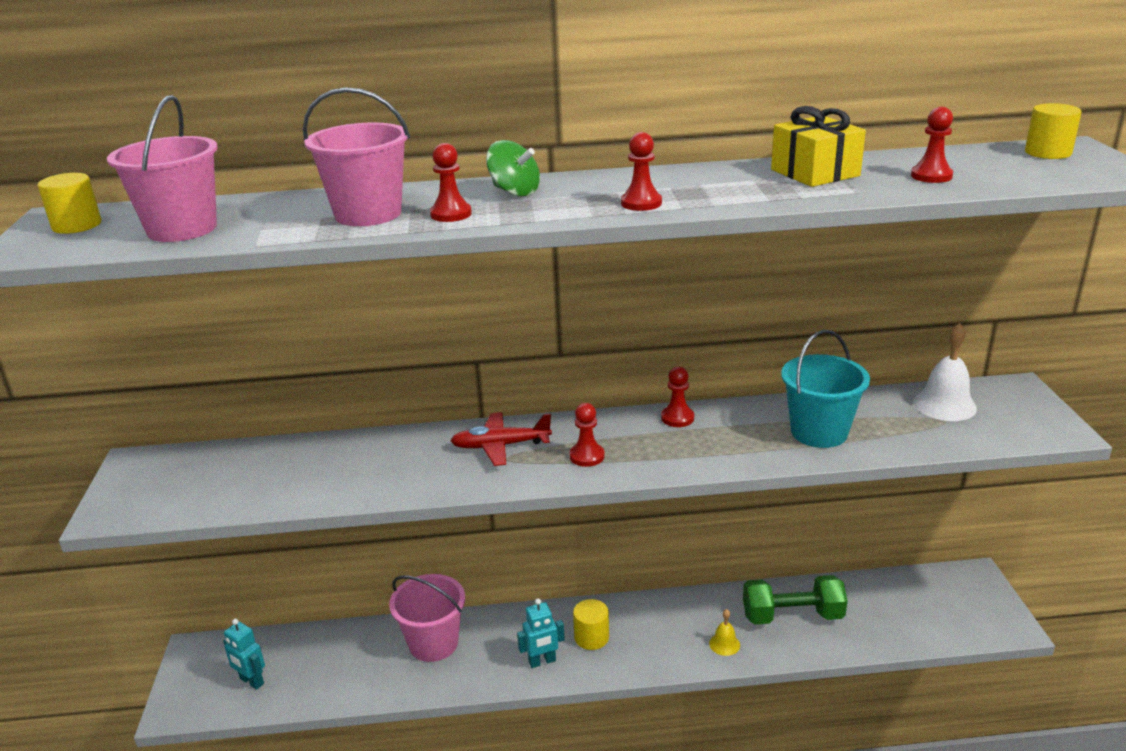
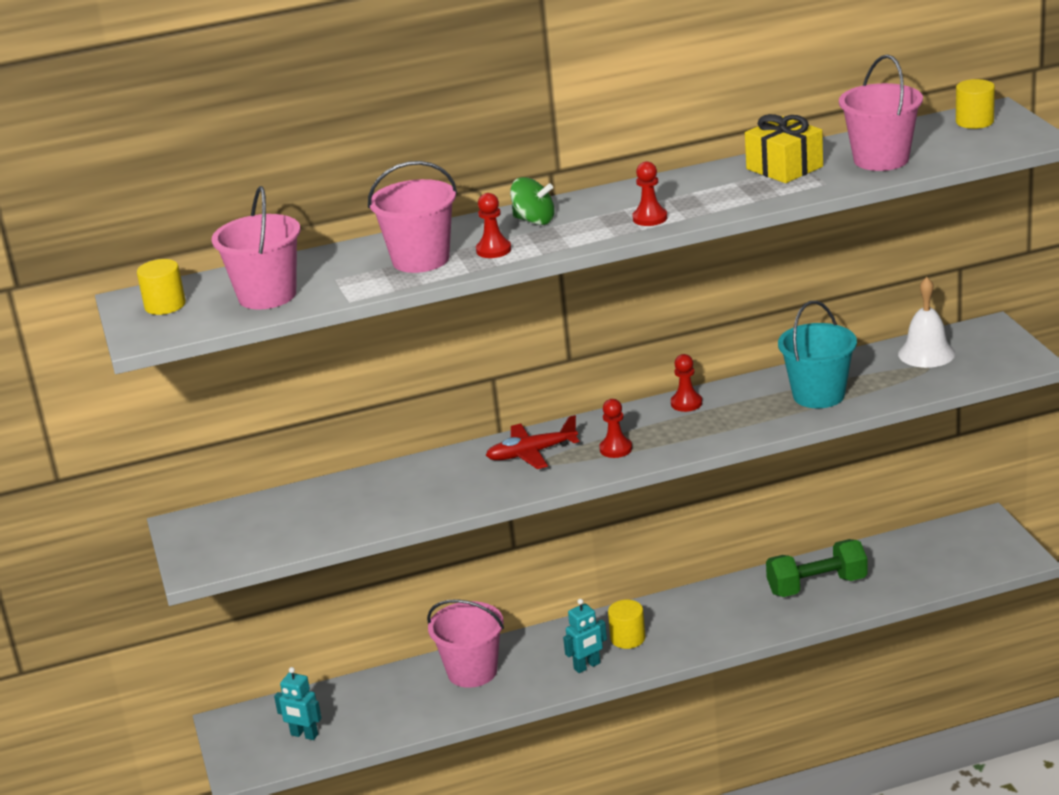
camera: 10 degrees left, 0 degrees up
yellow bell [709,609,740,656] -> none
red pawn [911,107,953,183] -> pink bucket [839,55,923,171]

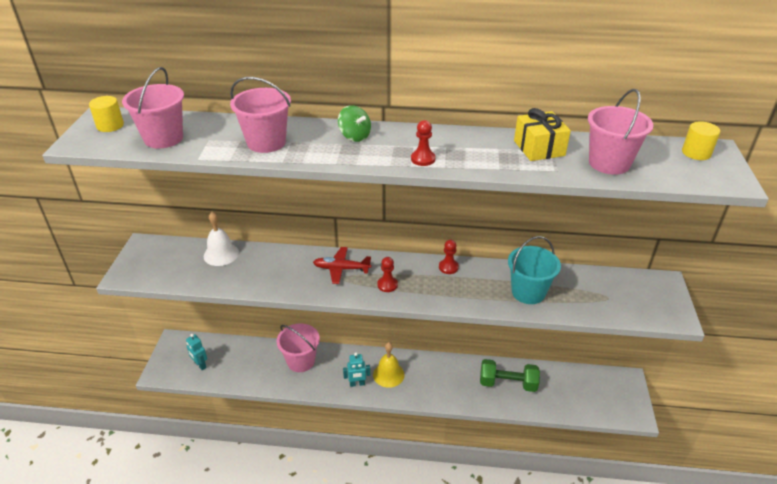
camera: 20 degrees right, 10 degrees up
red pawn [476,193,511,258] -> none
yellow cylinder [608,600,645,649] -> yellow bell [373,342,404,388]
white bell [898,277,955,368] -> white bell moved to [204,212,239,266]

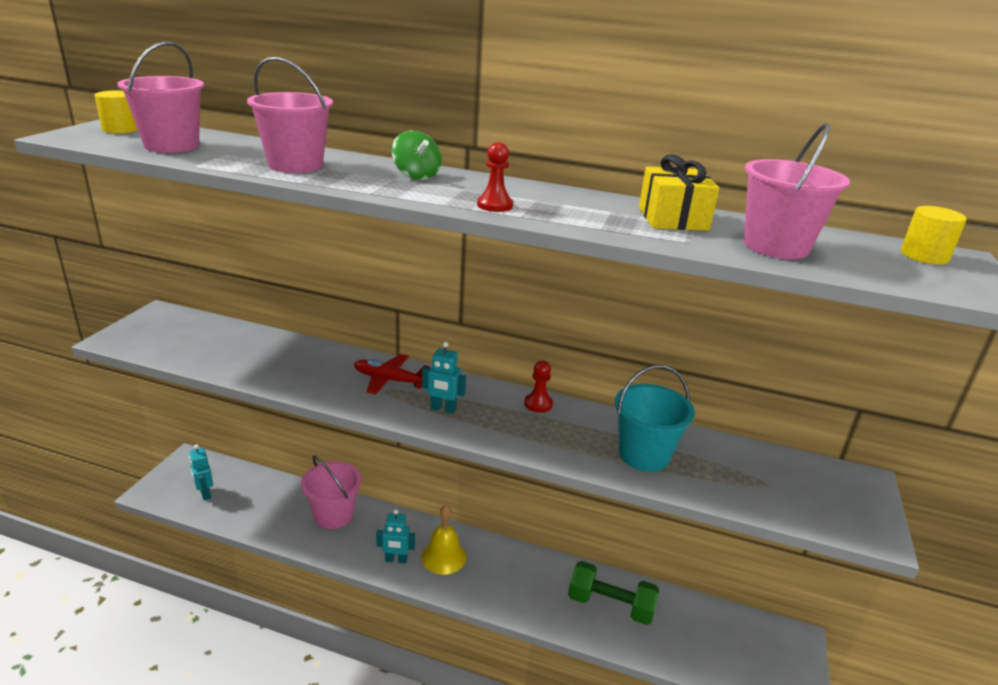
camera: 10 degrees right, 10 degrees down
white bell [204,212,239,266] -> none
red pawn [377,257,398,292] -> turquoise robot [422,342,466,414]

